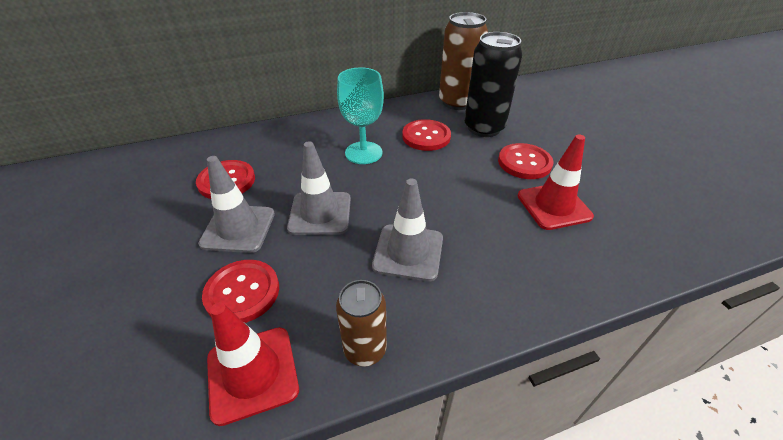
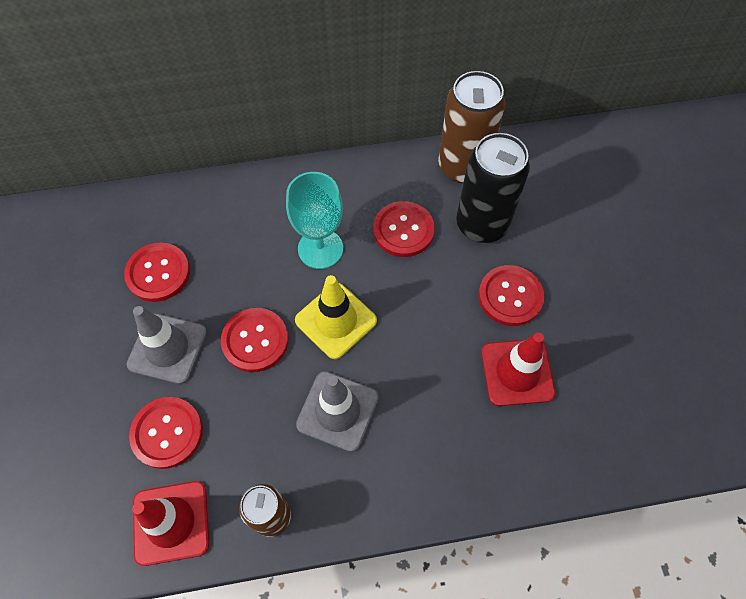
camera: 10 degrees right, 20 degrees up
grey traffic cone [287,141,351,235] -> red button [221,308,288,372]
none -> yellow traffic cone [295,275,377,359]

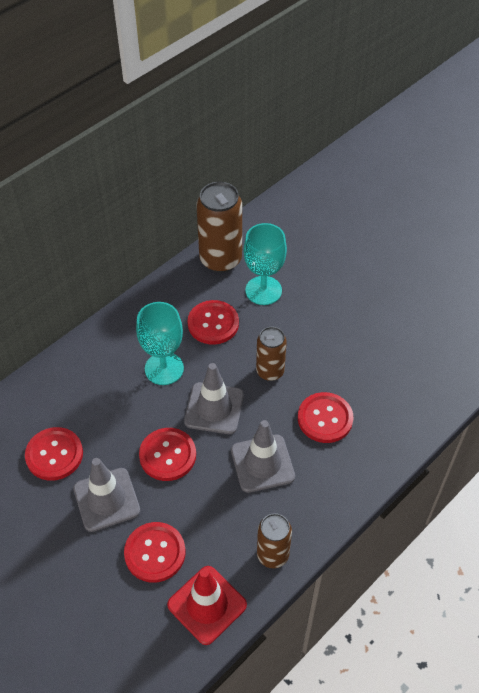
camera: 35 degrees left, 10 degrees down
yellow traffic cone [295,275,377,359] -> grey traffic cone [184,363,244,434]
black can [456,133,530,243] -> turquoise goblet [243,223,287,305]
red button [478,265,544,326] -> red button moved to [298,392,353,443]
red traffic cone [481,333,556,406] -> none
none -> brown can [256,327,287,381]

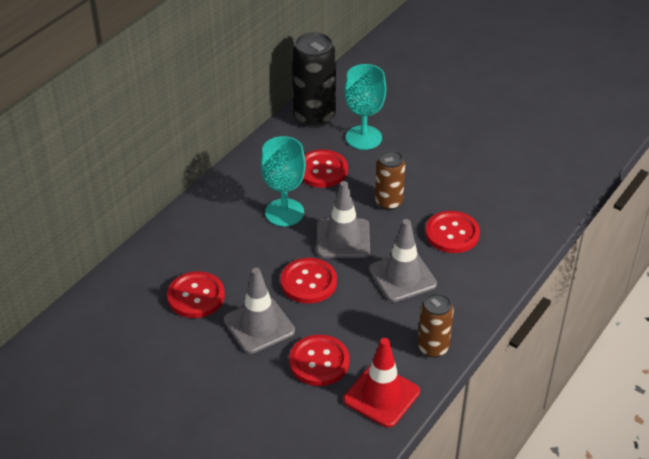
camera: 10 degrees left, 10 degrees down
brown can [197,182,242,273] -> black can [292,32,336,128]

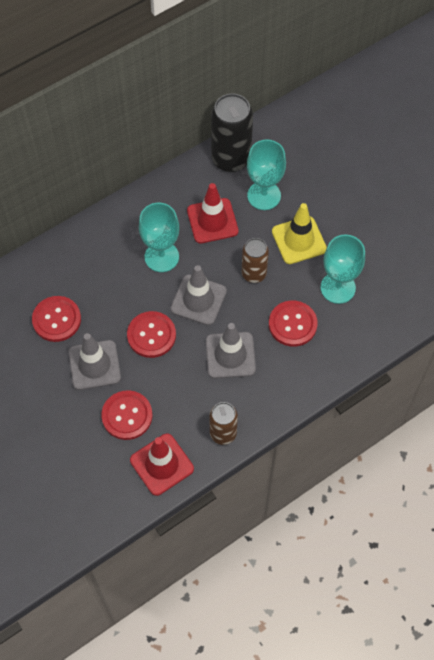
camera: 20 degrees right, 20 degrees up
red button [302,149,348,188] -> red traffic cone [187,183,239,243]
none -> yellow traffic cone [272,203,327,264]
none -> turquoise goblet [320,235,365,304]

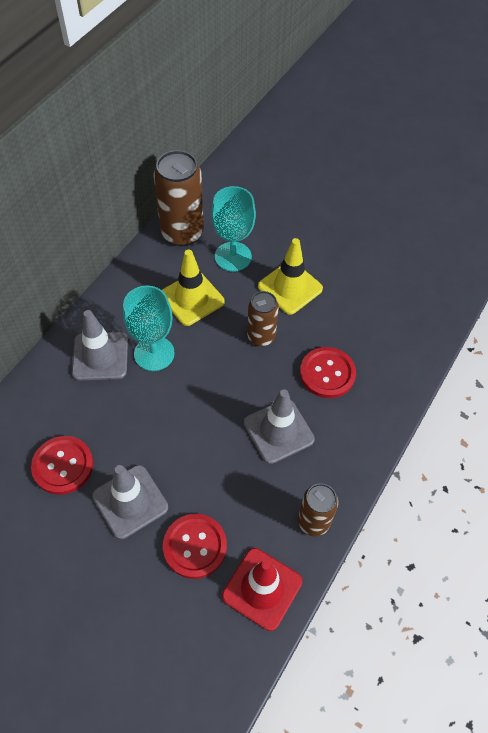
camera: 25 degrees left, 5 degrees down
red button [127,311,176,358] -> none
grey traffic cone [170,265,227,325] -> grey traffic cone moved to [72,310,128,381]
red traffic cone [187,183,239,243] -> yellow traffic cone [162,249,224,326]
black can [211,93,253,172] -> brown can [154,150,204,246]
turquoise goblet [320,235,365,304] -> none

